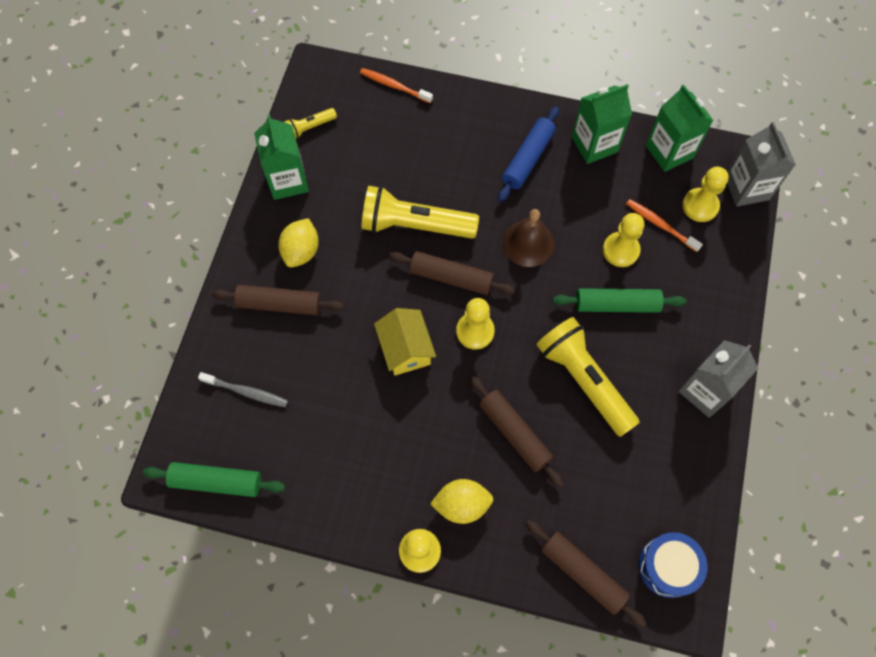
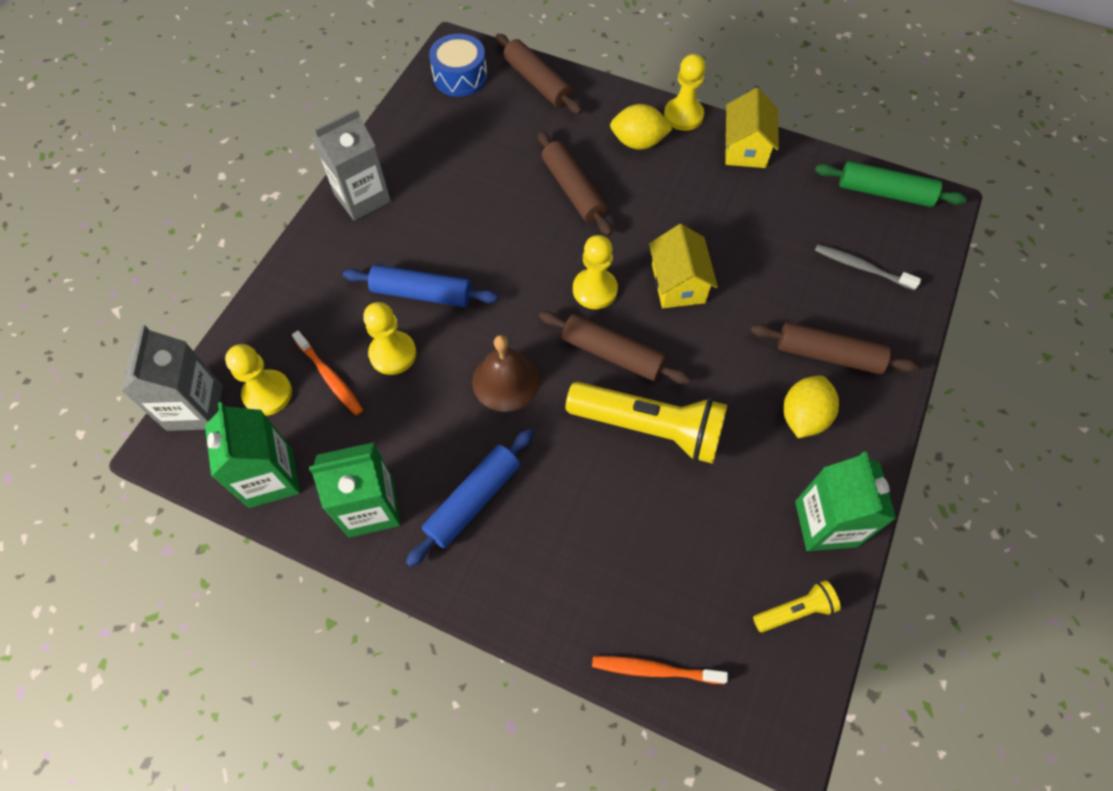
camera: 170 degrees left, 5 degrees down
orange toothbrush [360,68,433,103] -> orange toothbrush turned 150 degrees clockwise [592,656,728,684]
yellow flashlight [536,317,640,437] -> none
green rolling pin [553,288,686,313] -> blue rolling pin [343,265,498,307]
none -> yellow house [725,88,779,168]

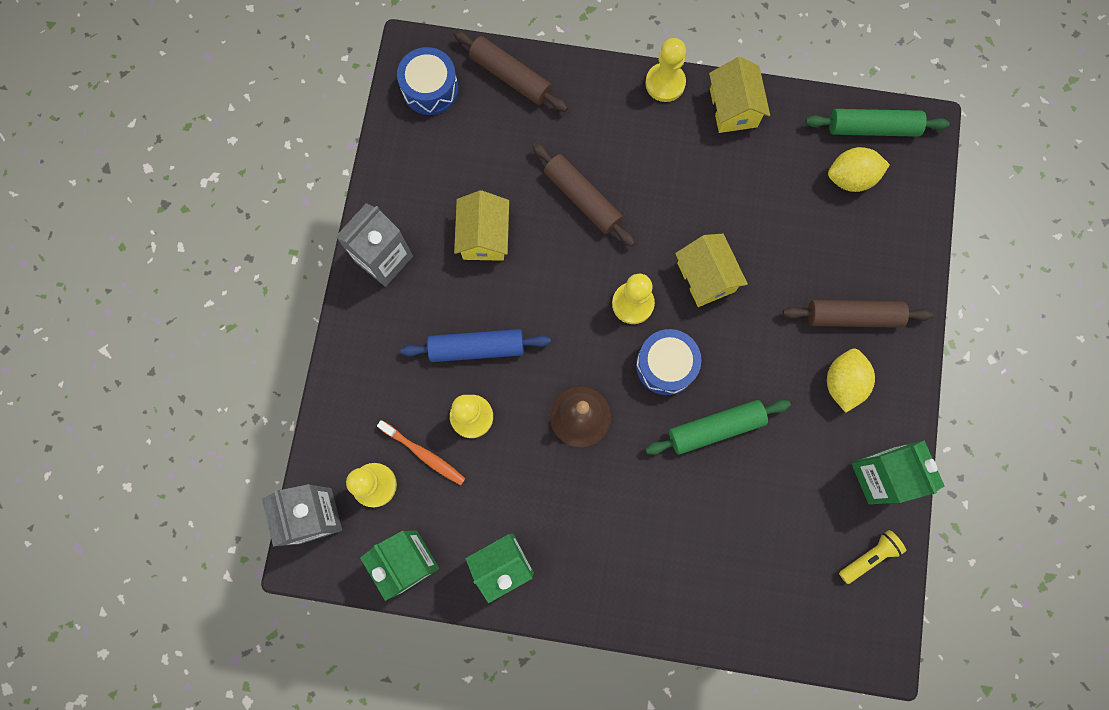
camera: 15 degrees left, 15 degrees up
blue rolling pin [406,429,533,567] -> none
brown rolling pin [539,311,691,384] -> blue drum [636,329,702,395]
yellow flashlight [566,382,727,464] -> green rolling pin [645,400,791,455]
orange toothbrush [592,656,728,684] -> none
yellow lemon [610,104,672,149] -> yellow lemon moved to [828,147,890,192]
grey toothbrush [815,244,921,290] -> none
none -> yellow house [454,190,509,261]

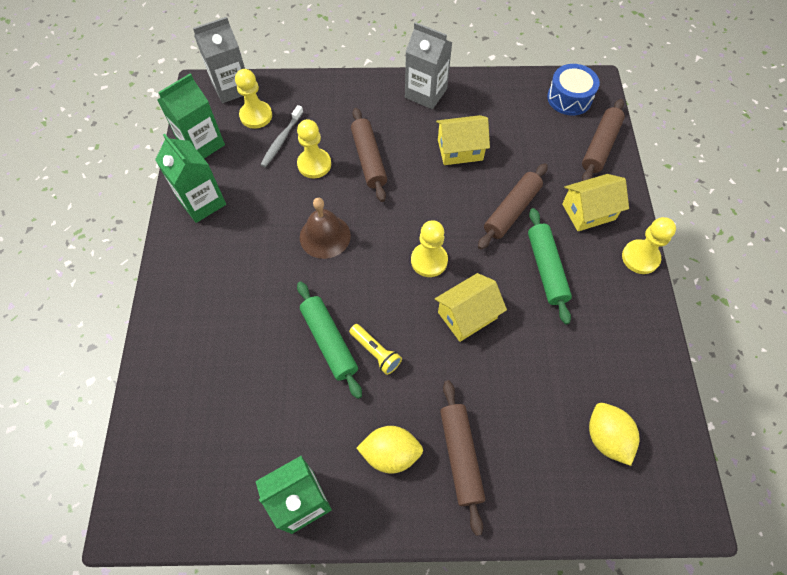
camera: 80 degrees right, 15 degrees down
orange toothbrush [377,420,466,485] -> grey toothbrush [260,105,303,167]
blue rolling pin [401,329,551,362] -> brown rolling pin [351,108,387,202]
blue drum [636,329,702,395] -> none
yellow house [709,57,770,133] -> yellow house moved to [562,174,629,231]
green rolling pin [805,109,950,137] -> green rolling pin moved to [528,208,572,324]
yellow flashlight [839,530,906,584] -> yellow flashlight moved to [349,324,402,375]

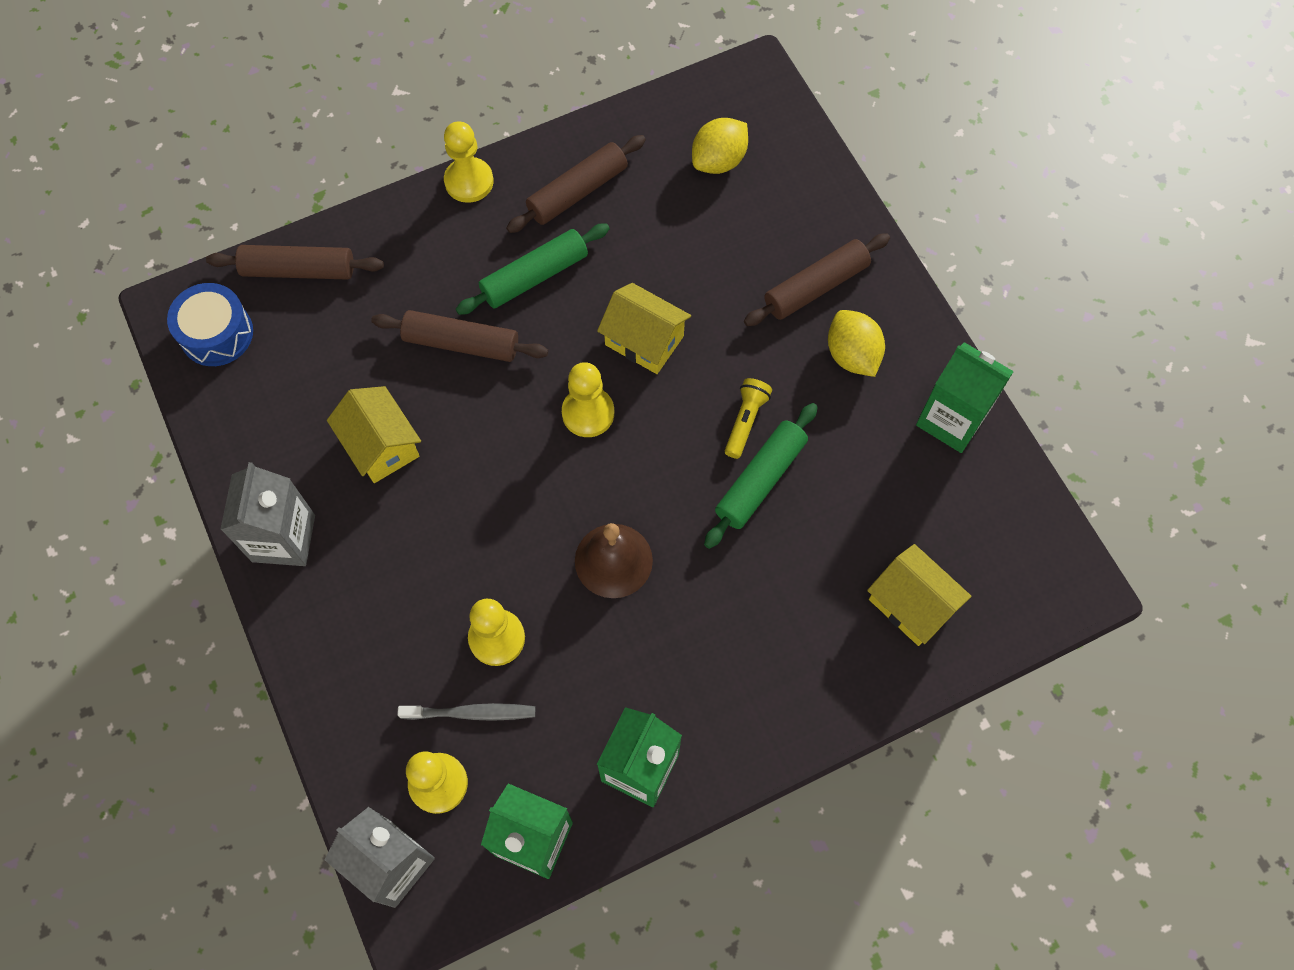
camera: 115 degrees left, 5 degrees up
brown rolling pin [351,108,387,202] -> brown rolling pin moved to [506,135,646,233]
yellow house [562,174,629,231] -> yellow house moved to [867,544,972,646]

